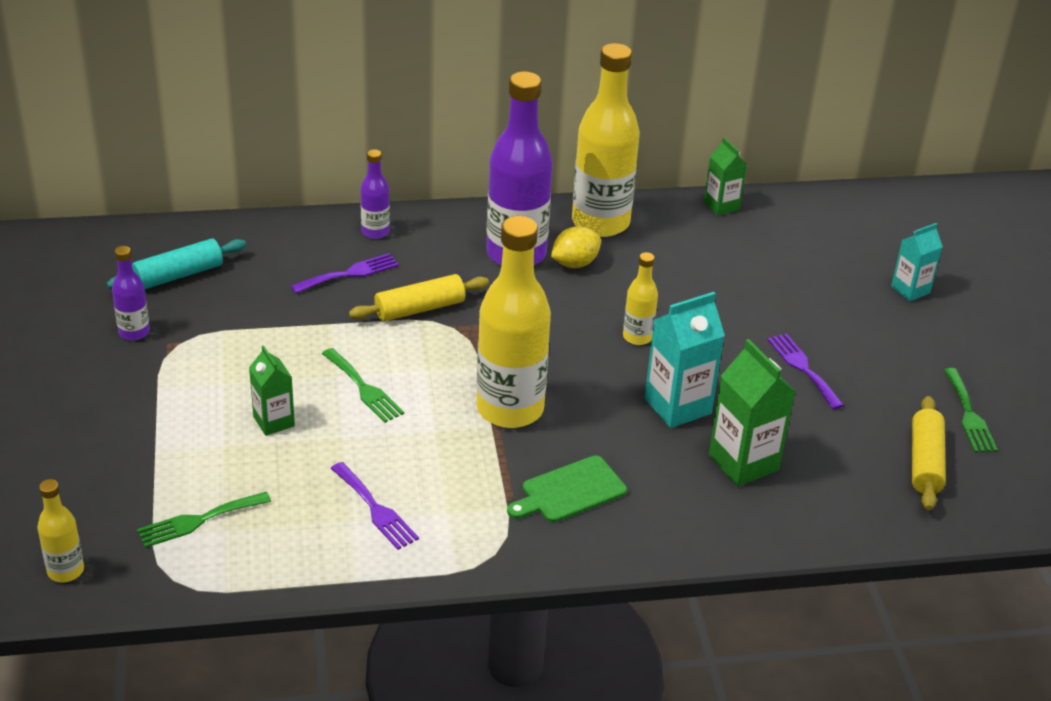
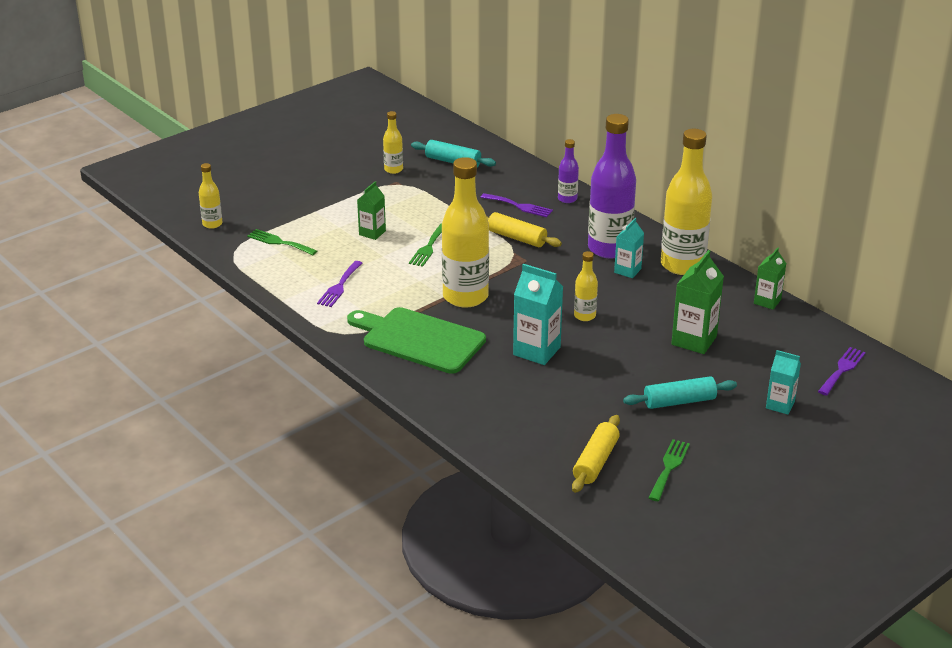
camera: 60 degrees right, 5 degrees down
purple bottle [112,246,150,341] -> yellow bottle [383,111,403,174]
green cutting board [507,455,627,522] -> green cutting board [347,307,486,374], size x1.75
yellow lemon [551,226,601,268] -> turquoise carton [614,218,644,278]
green carton [709,339,796,486] -> green carton moved to [671,250,724,354]
purple fork [767,333,844,410] -> purple fork moved to [818,347,866,396]
yellow rolling pin [912,396,946,510] -> yellow rolling pin turned 45 degrees counterclockwise [572,415,620,493]
green fork [944,368,998,452] -> green fork turned 150 degrees clockwise [649,439,690,501]
none -> turquoise rolling pin [623,376,737,409]

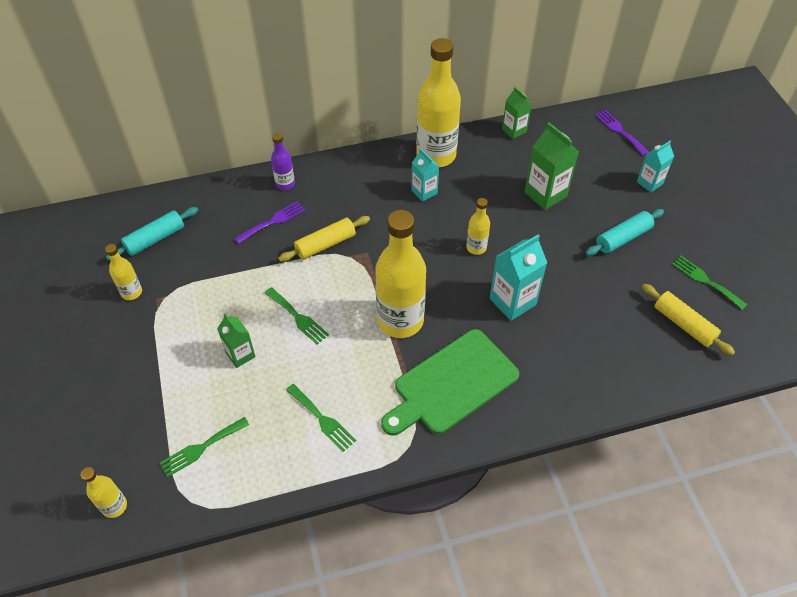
camera: 65 degrees left, 20 degrees up
purple fork [317,261,363,307] -> green fork [286,384,356,452]
purple bottle [588,114,636,258] -> none
turquoise rolling pin [623,376,737,409] -> turquoise rolling pin turned 45 degrees clockwise [585,209,664,256]

